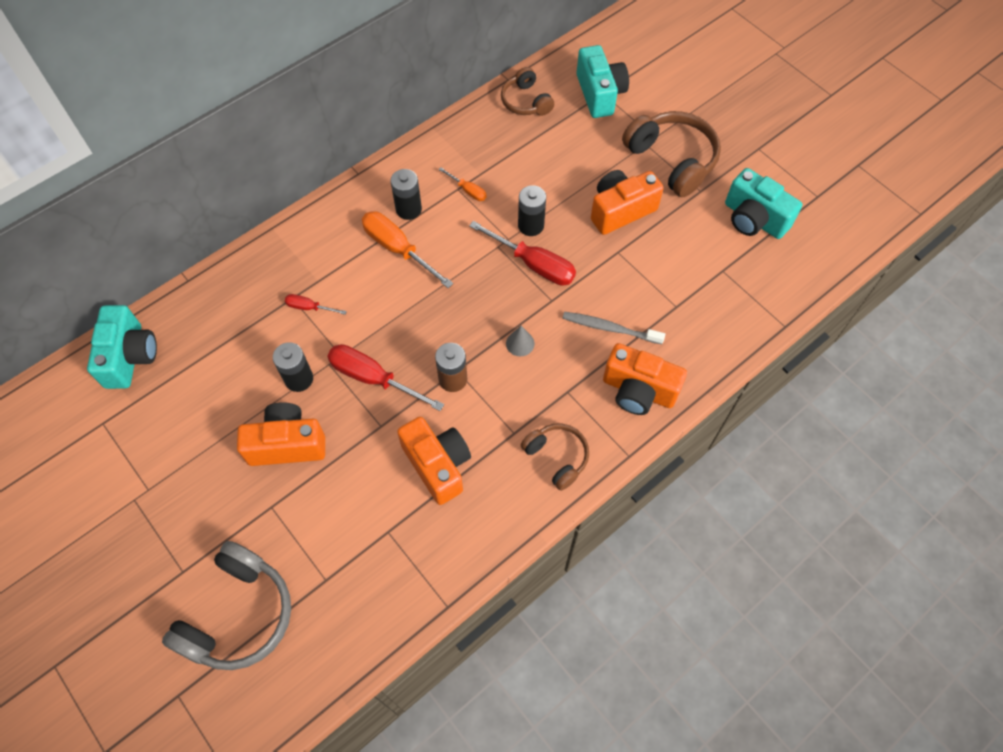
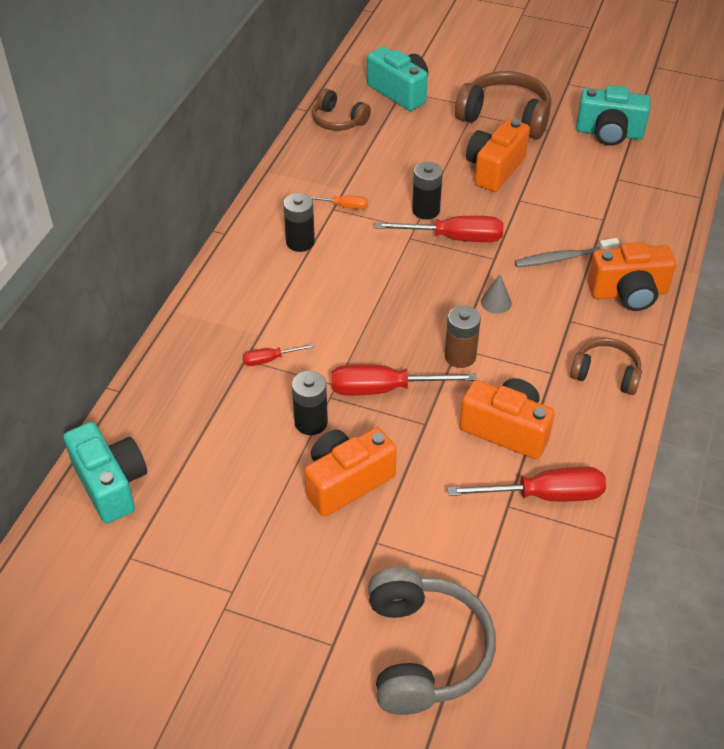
camera: 30 degrees left, 15 degrees down
orange screwdriver [362,211,453,288] -> none
none -> red screwdriver [448,467,606,501]

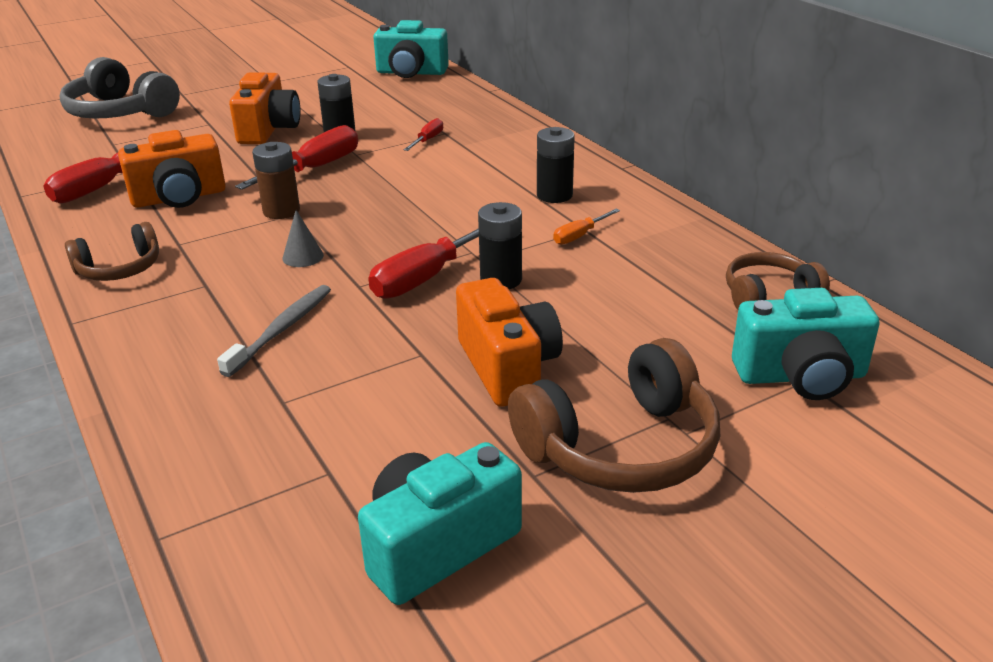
camera: 130 degrees right, 15 degrees down
orange camera [588,242,676,311] -> none

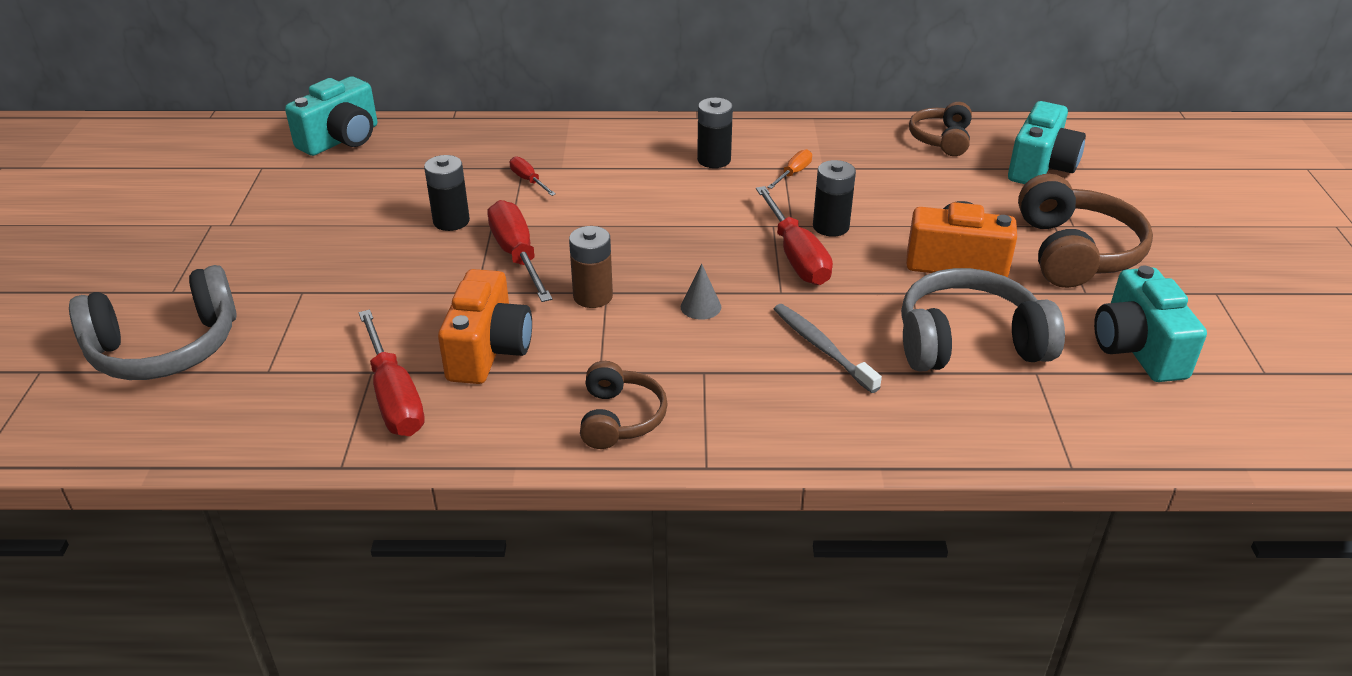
camera: 60 degrees left, 5 degrees up
orange camera [229,72,301,144] -> none
orange screwdriver [553,209,620,245] -> orange screwdriver turned 135 degrees counterclockwise [768,149,812,189]
none -> grey headphones [901,268,1065,372]

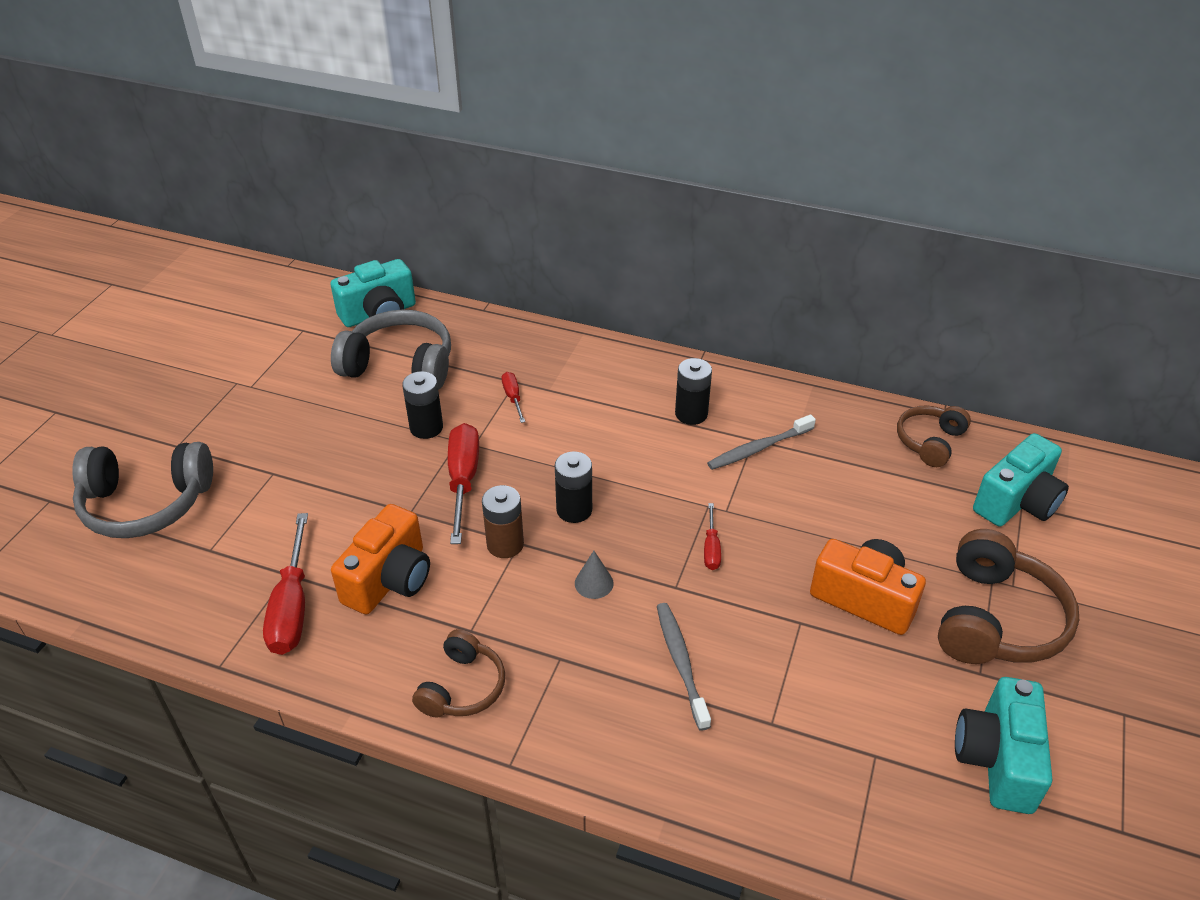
camera: 20 degrees right, 5 degrees up
red screwdriver [756,186,833,285] -> red screwdriver [704,503,721,570], size x0.51
orange screwdriver [768,149,812,189] -> grey toothbrush [707,414,816,470]
black battery [813,160,856,237] -> black battery moved to [555,451,592,523]
grey headphones [901,268,1065,372] -> grey headphones moved to [331,309,451,390]

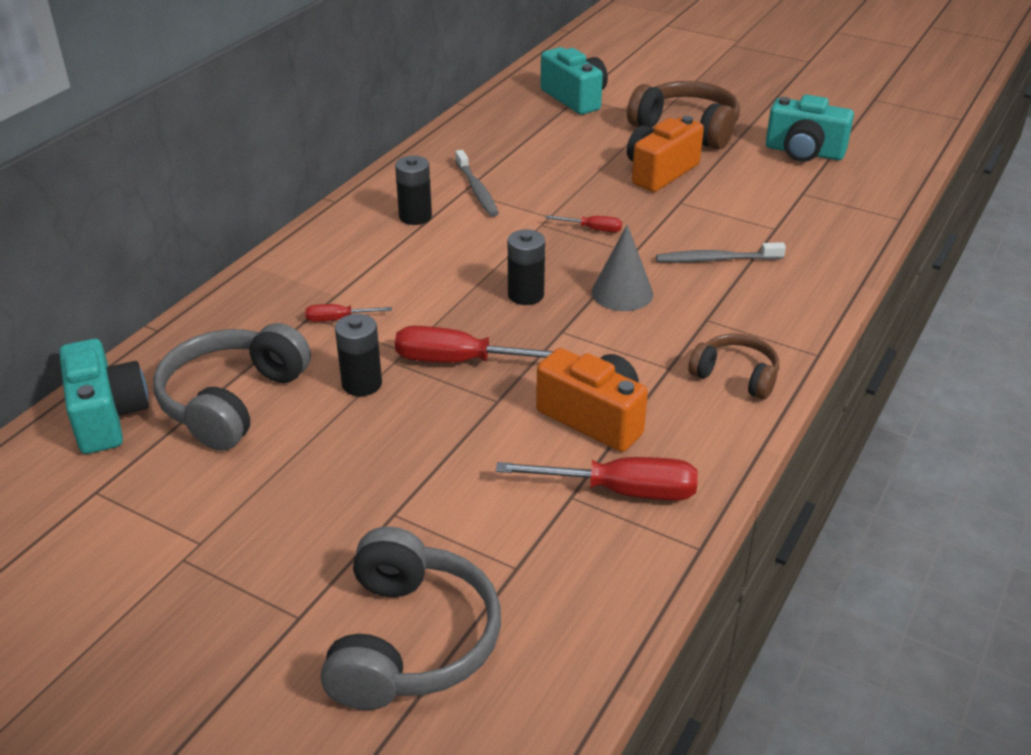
camera: 80 degrees left, 5 degrees down
brown battery [482,485,524,558] -> none
grey cone [575,551,614,599] -> grey cone [591,224,653,311], size x1.67
brown headphones [897,405,971,467] -> none

